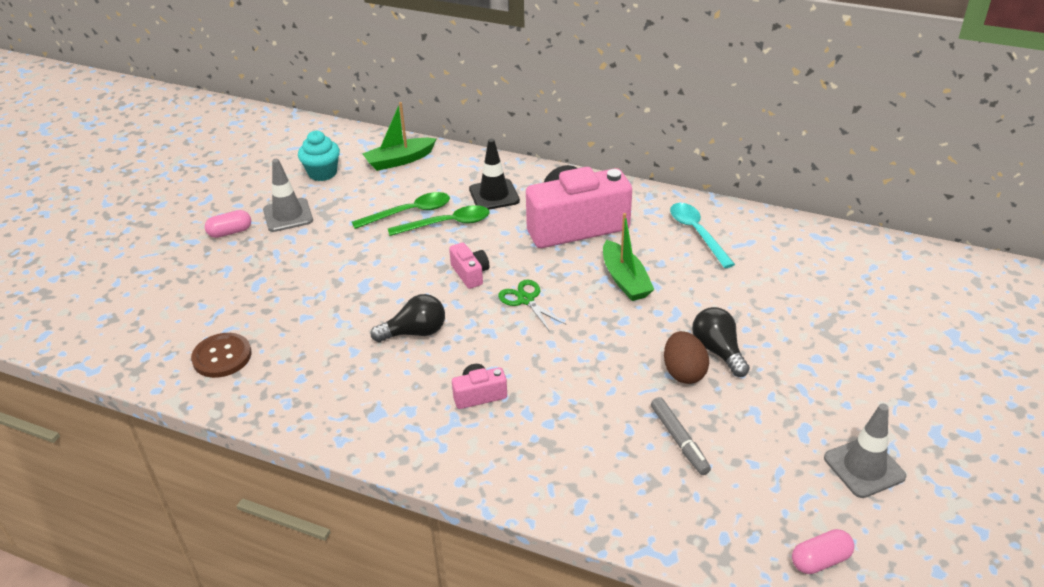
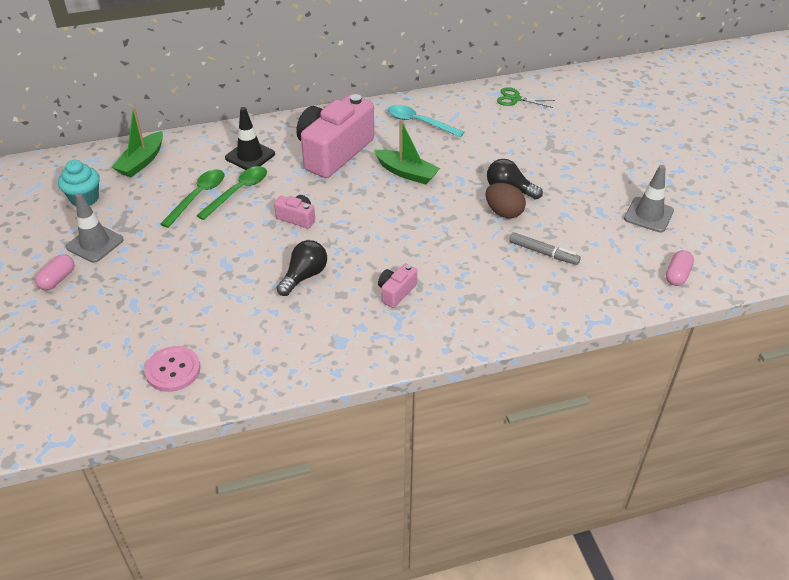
camera: 40 degrees left, 5 degrees up
brown button [191,333,251,378] -> pink button [145,346,201,392]
green scissors [498,280,567,332] -> green scissors moved to [497,87,555,108]

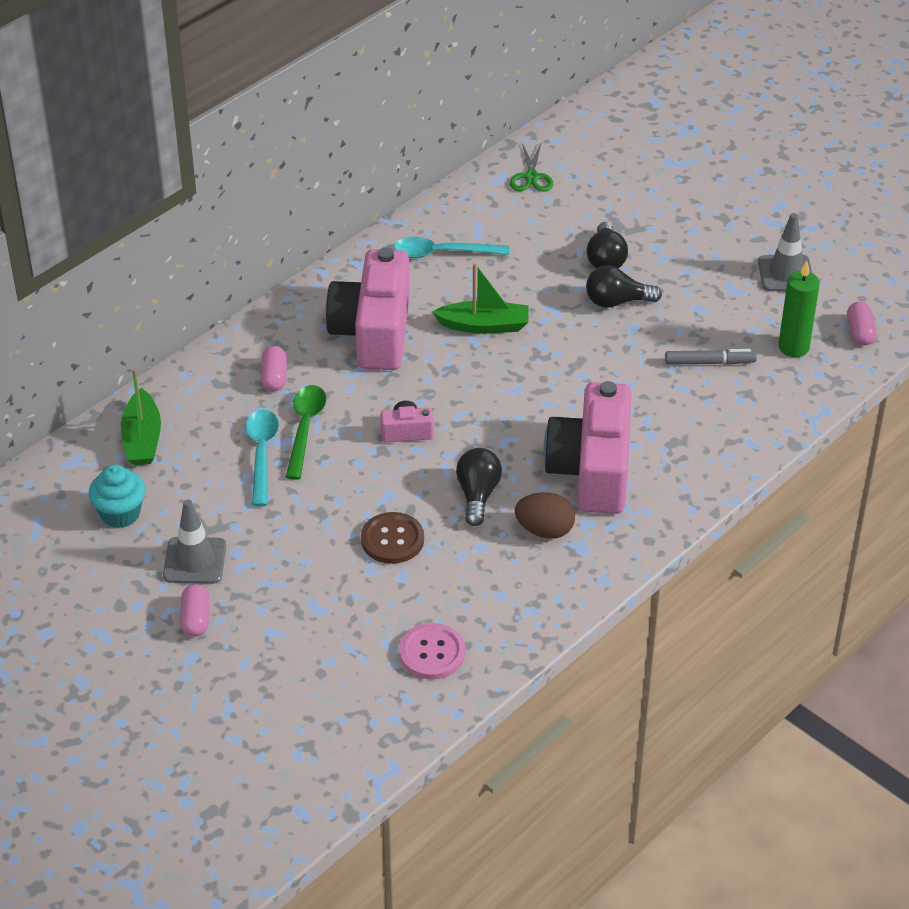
camera: 30 degrees left, 0 degrees up
green spoon [160,169,224,228] -> turquoise spoon [245,410,279,507]
black traffic cone [225,107,275,170] -> pink capsule [261,346,287,391]
pink camera [378,263,417,308] -> pink camera [544,381,632,514], size x2.32
brown egg [486,183,526,219] -> brown egg moved to [515,492,575,539]
green scissors [497,87,555,108] -> green scissors turned 75 degrees counterclockwise [510,143,553,192]
none -> brown button [361,512,424,564]
none -> black light bulb [587,222,628,268]
none -> green candle [778,260,820,357]

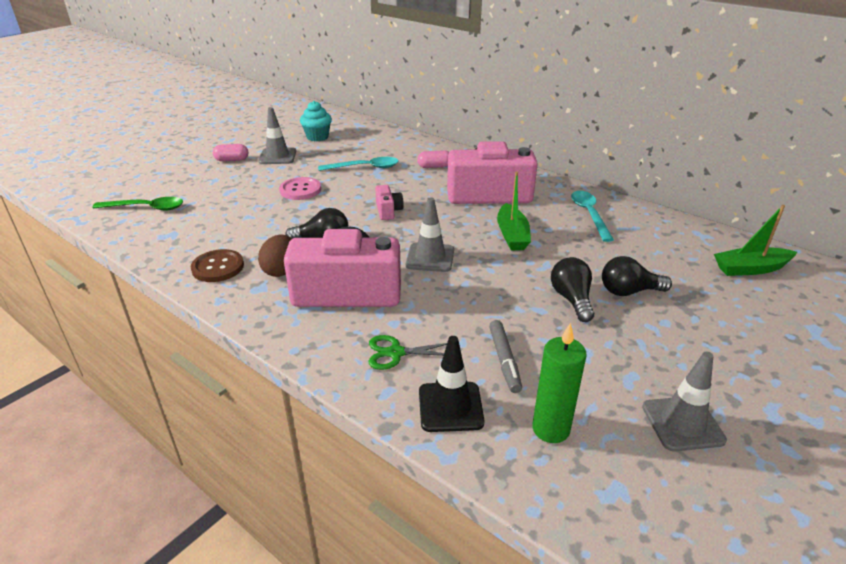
camera: 85 degrees right, 10 degrees down
green boat [121,369,161,465] -> green boat moved to [714,205,797,276]
green spoon [286,385,326,480] -> green spoon moved to [92,197,183,210]
brown button [361,512,424,564] -> brown button moved to [191,249,244,282]
pink button [399,623,465,679] -> pink button moved to [279,177,321,200]
green scissors [510,143,553,192] -> green scissors moved to [369,335,447,370]
pink capsule [847,302,876,346] -> none
none -> grey traffic cone [406,197,454,272]
none -> black traffic cone [419,336,485,432]

